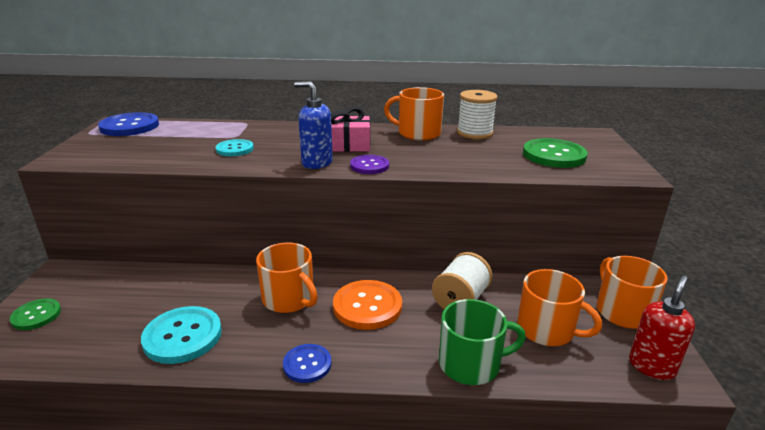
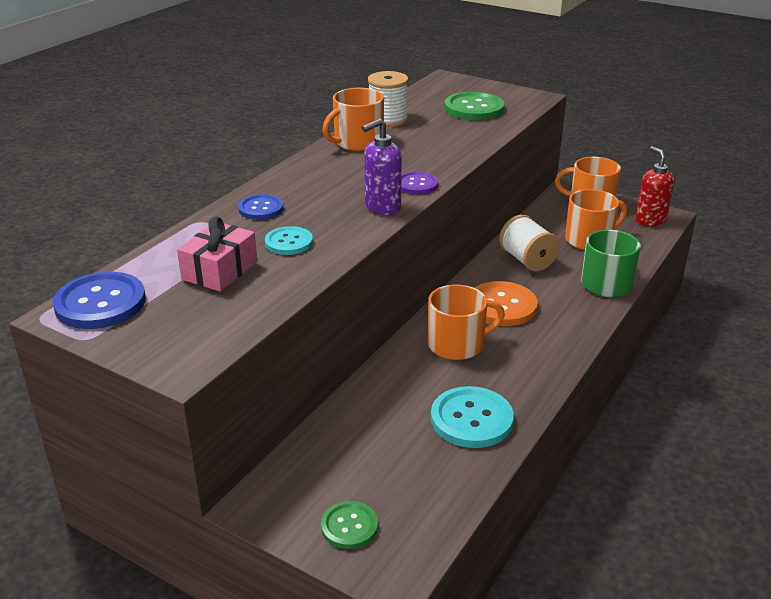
camera: 60 degrees left, 5 degrees up
blue button [283,344,331,383] -> blue button moved to [238,194,284,220]
blue soap dispenser [294,81,333,169] -> purple soap dispenser [362,119,402,215]
pink gift [331,107,370,152] -> pink gift moved to [177,216,257,292]

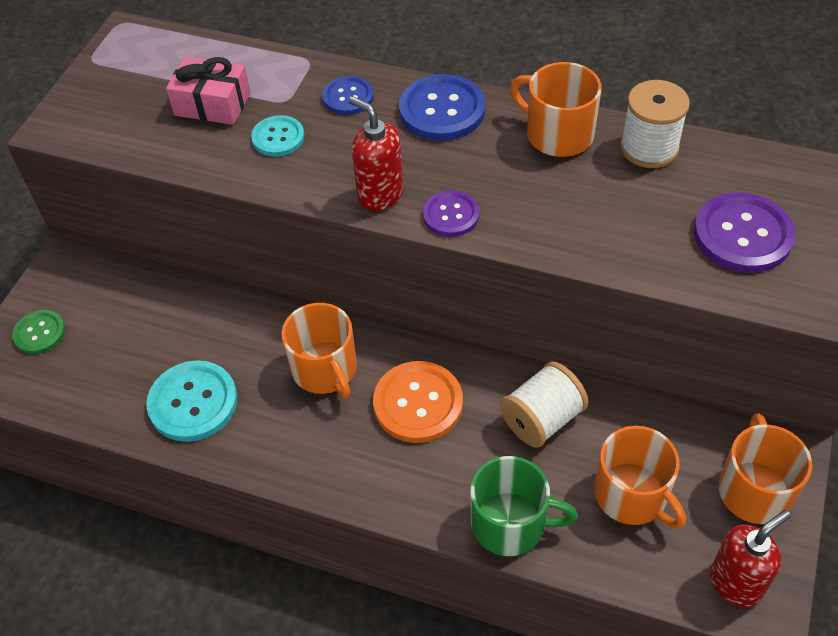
camera: 80 degrees right, 20 degrees up
blue button [53,272,146,329] -> blue button moved to [399,74,485,141]
purple soap dispenser [362,119,402,215] -> red soap dispenser [349,96,404,211]
green button [445,92,505,120] -> purple button [694,192,795,273]

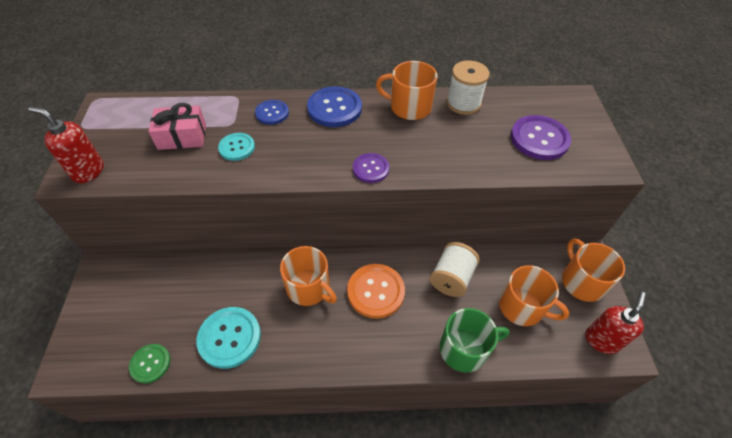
camera: 25 degrees left, 0 degrees up
green button [12,310,65,354] -> green button moved to [129,344,171,383]
red soap dispenser [349,96,404,211] -> red soap dispenser moved to [29,107,104,183]

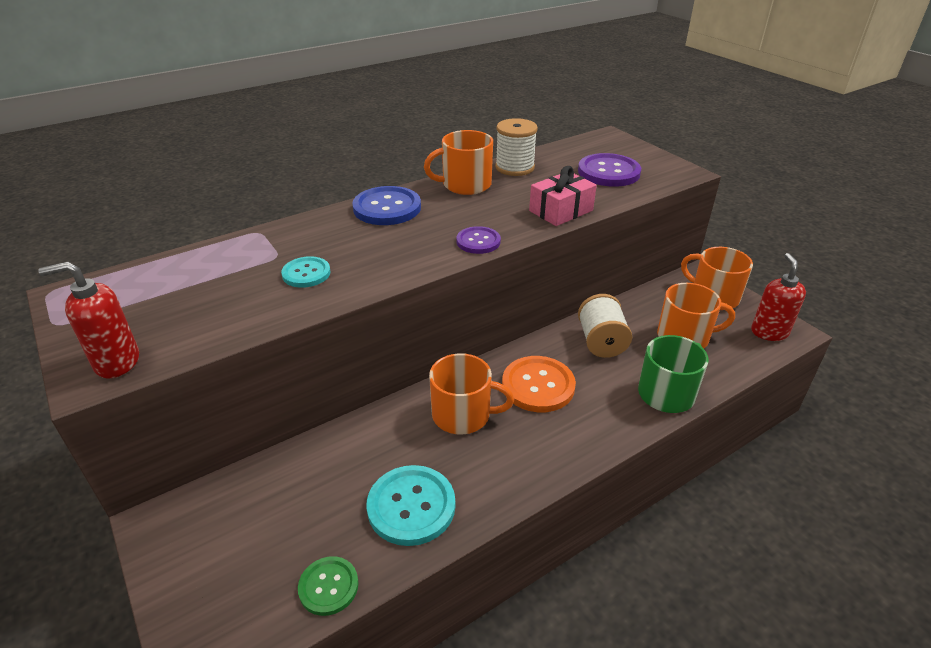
camera: 30 degrees left, 15 degrees down
pink gift [149,103,206,150] -> pink gift moved to [529,166,597,226]
blue button [255,100,289,125] -> none

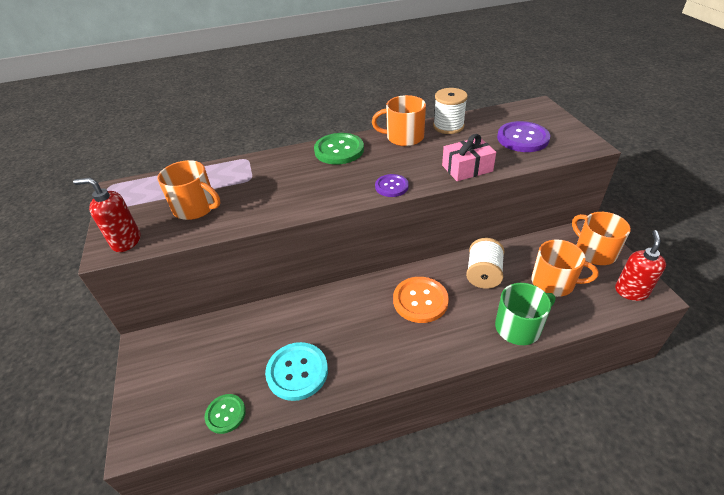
camera: 20 degrees right, 5 degrees up
turquoise button [281,256,331,288] -> none
blue button [352,186,421,225] -> green button [314,133,364,164]
orange mug [429,353,514,435] -> orange mug moved to [158,160,220,220]

